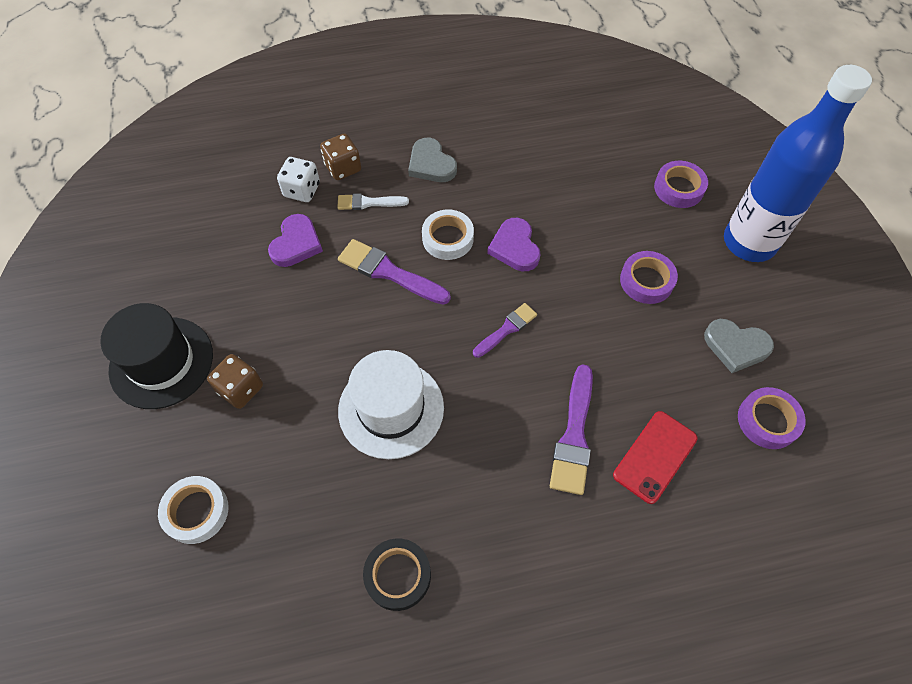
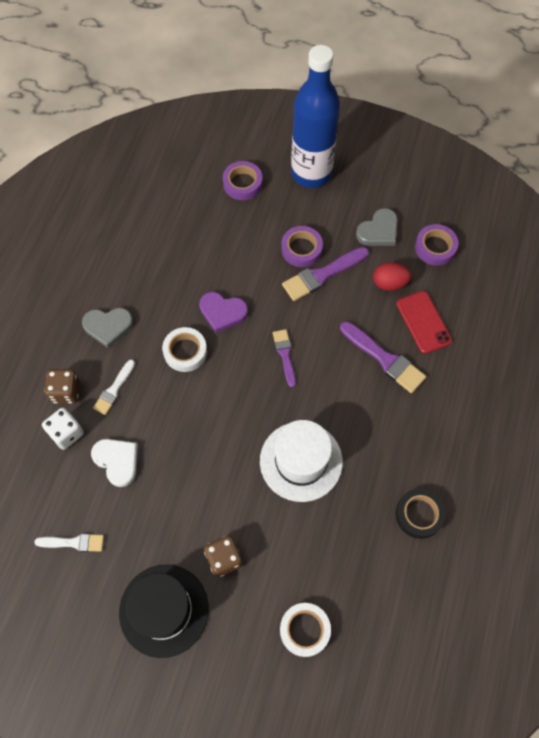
camera: 60 degrees left, 5 degrees up
purple heart [268,214,323,267] -> white heart [91,439,138,487]
purple brush [338,239,451,305] -> purple brush moved to [282,247,369,301]
none -> white brush [34,534,104,552]
none -> red egg [373,262,411,291]

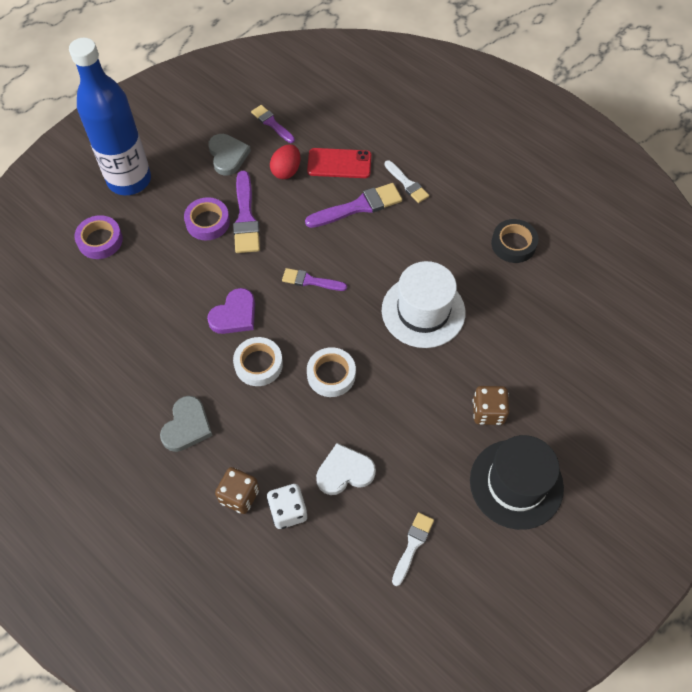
camera: 65 degrees left, 5 degrees down
white brush [93,359,135,415] -> white brush moved to [384,160,429,203]
white tape [280,603,331,657] -> white tape moved to [307,347,356,397]
purple tape [415,224,458,266] -> purple brush [251,105,295,143]

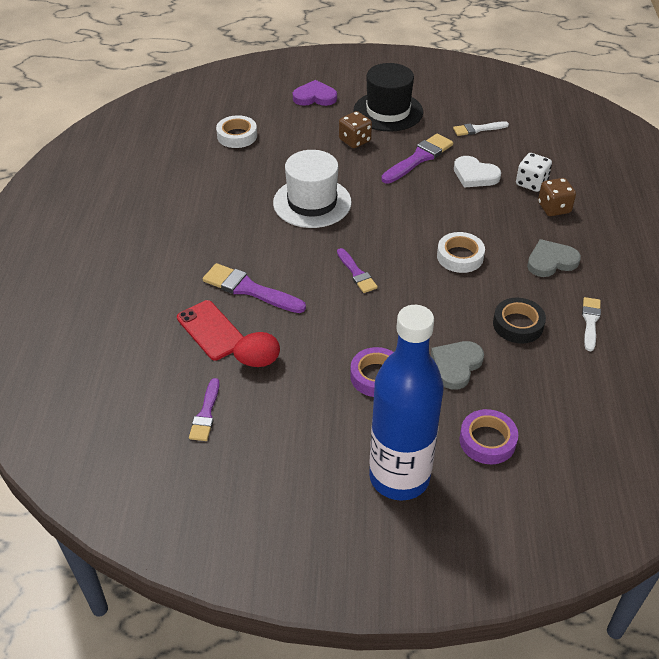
camera: 130 degrees left, 15 degrees down
purple heart [207,288,255,334] -> purple heart moved to [293,80,337,106]
grey heart [208,134,251,176] -> grey heart moved to [431,341,484,390]
purple brush [233,171,260,253] -> purple brush moved to [381,134,453,184]
white tape [307,347,356,397] -> white tape moved to [216,115,257,148]
white brush [384,160,429,203] -> white brush moved to [582,297,601,351]
black tape [491,219,539,263] -> black tape moved to [493,298,546,344]

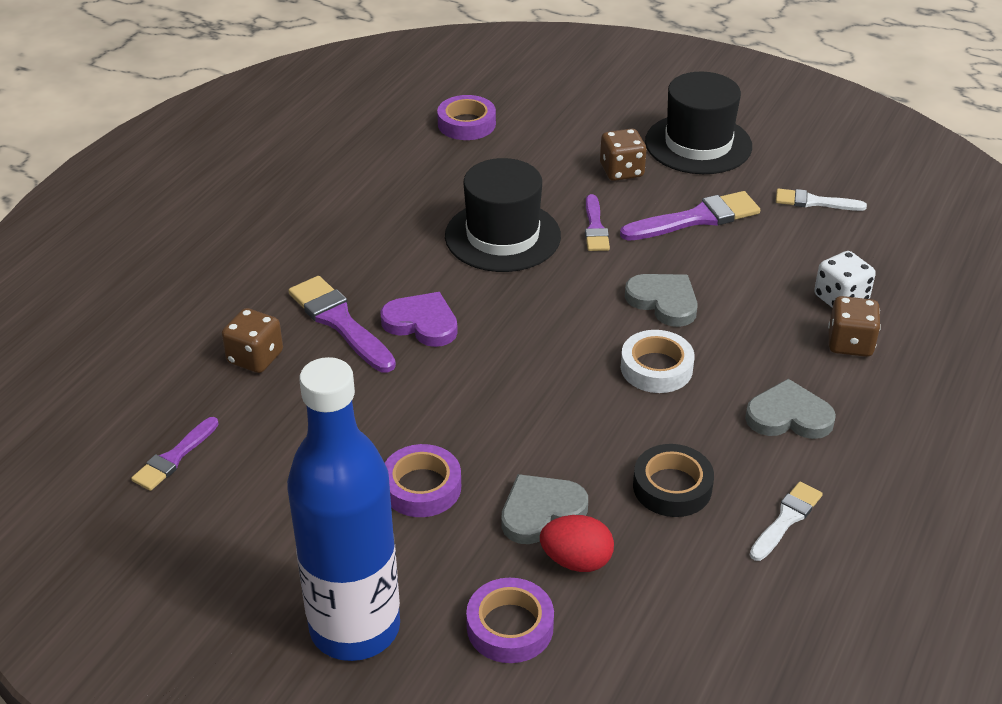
camera: 25 degrees right, 5 degrees down
red phone [177,300,244,361] -> brown dice [222,308,283,373]
white tape [216,115,257,148] -> purple tape [437,95,496,140]
red egg [233,332,280,367] -> red egg moved to [540,515,614,572]
white hat [273,150,352,228] -> black hat [445,158,561,272]
purple heart [293,80,337,106] -> purple heart moved to [380,292,458,347]
purple brush [337,248,378,293] -> purple brush moved to [585,194,610,251]
white heart [454,156,501,188] -> none
none -> grey heart [625,274,698,327]

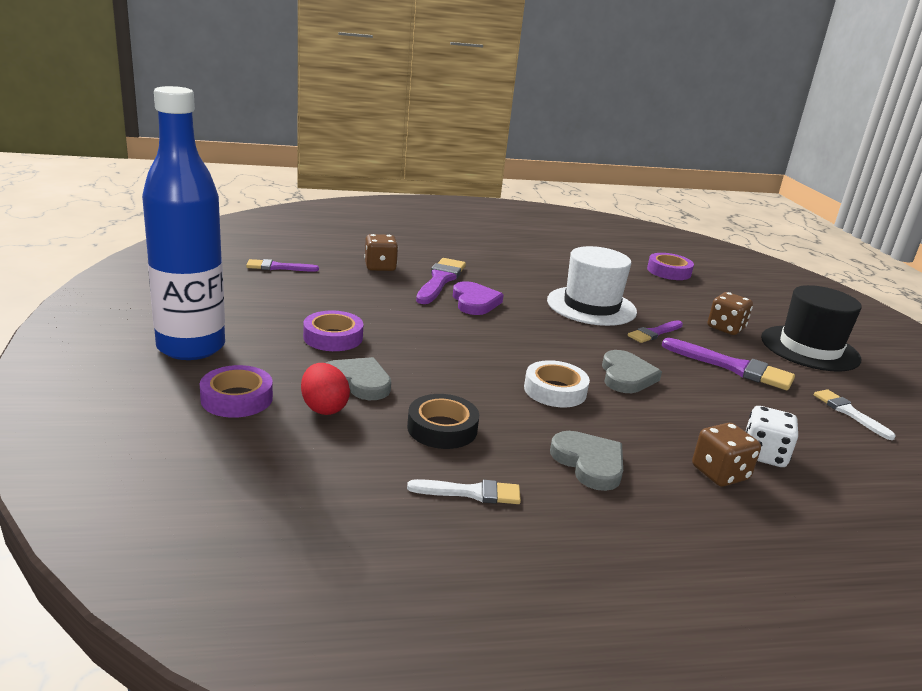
camera: 50 degrees right, 15 degrees down
black hat [445,158,561,272] -> white hat [547,246,637,326]

